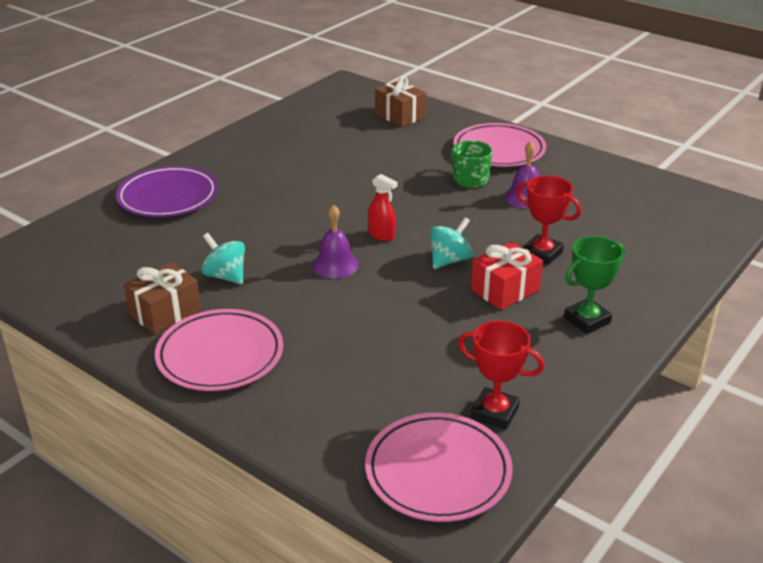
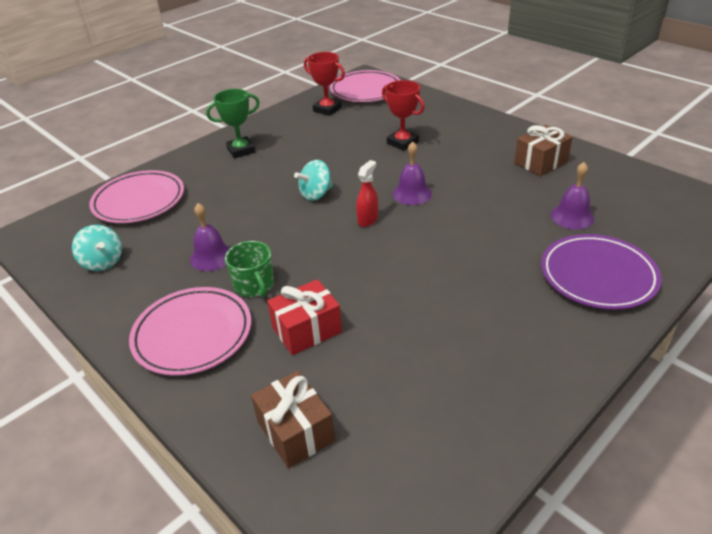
camera: 170 degrees left, 5 degrees up
pink plate [155,309,283,391] -> pink plate moved to [89,170,184,223]
turquoise spinning top [201,233,245,284] -> turquoise spinning top moved to [72,225,122,271]
red spray bottle [368,174,397,241] -> red spray bottle turned 75 degrees clockwise [356,160,378,227]
red gift [471,242,543,310] -> red gift moved to [267,279,342,355]
red trophy [517,175,581,265] -> red trophy moved to [382,80,425,151]
none -> purple bell [551,162,594,230]

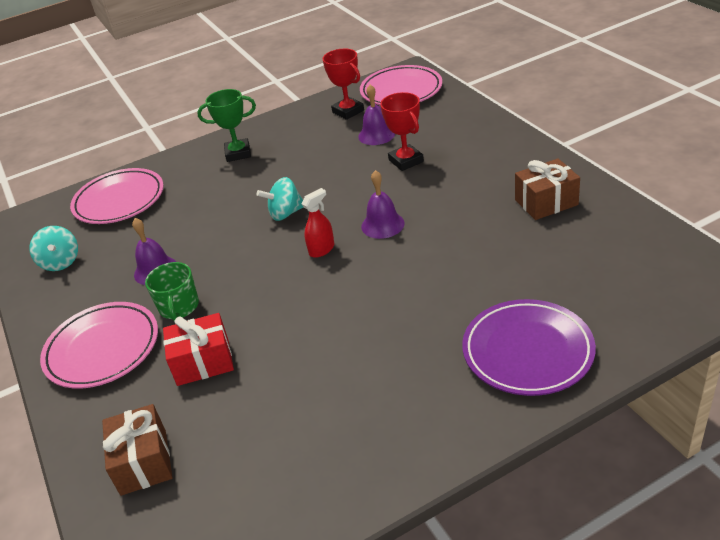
camera: 20 degrees right, 0 degrees up
purple bell [551,162,594,230] -> purple bell moved to [358,85,395,145]

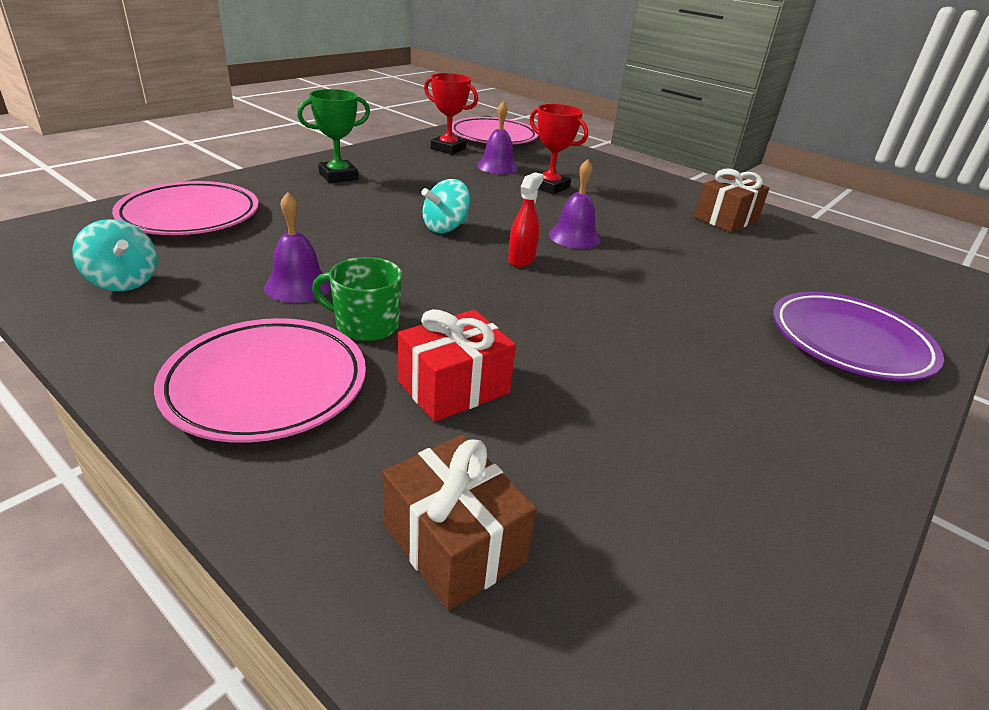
camera: 30 degrees left, 5 degrees down
green mug [145,262,199,321] -> green mug turned 135 degrees clockwise [312,257,402,341]

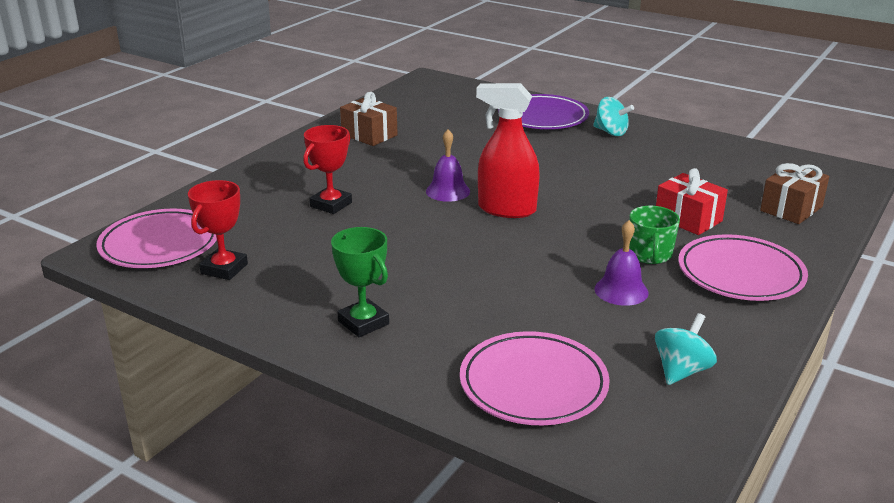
camera: 95 degrees left, 5 degrees down
turquoise spinning top [421,179,470,233] -> turquoise spinning top moved to [593,97,634,136]
purple bell [477,101,518,174] -> none
red spray bottle [508,172,544,267] -> red spray bottle [476,83,540,218], size x1.90

